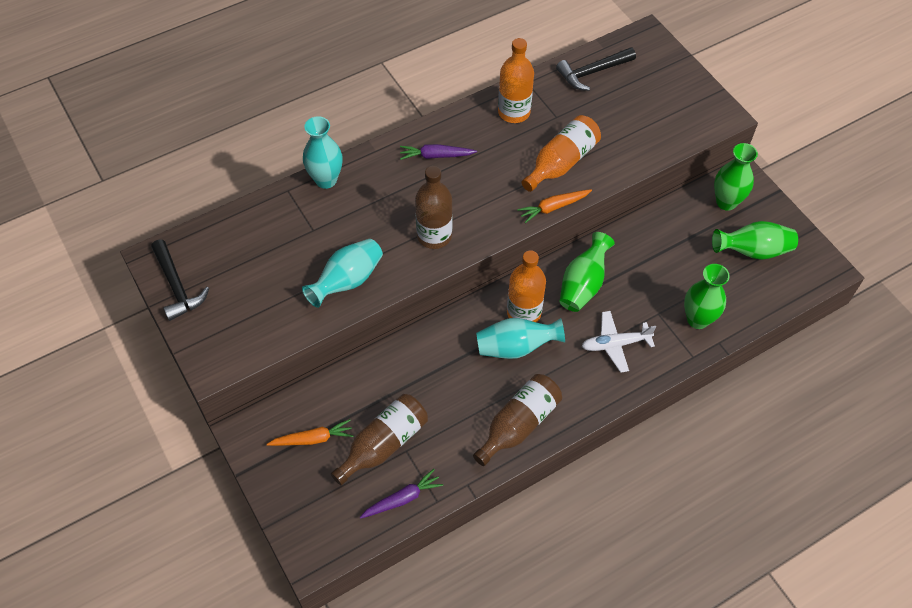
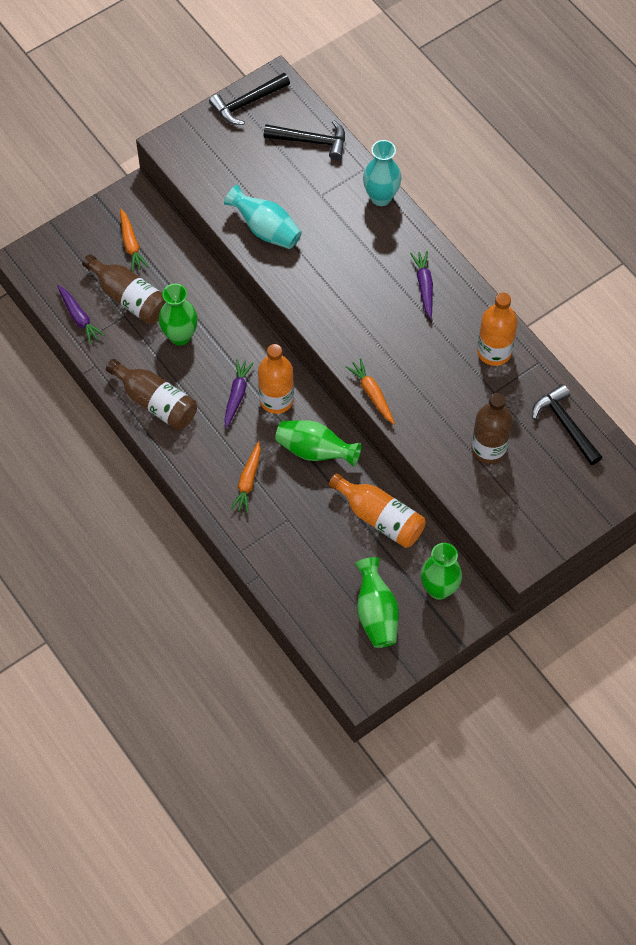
camera: 85 degrees right, 5 degrees up
brown bottle [415,166,452,249] -> brown bottle moved to [471,393,513,464]
turquoise vase [476,318,565,359] -> purple carrot [225,359,254,429]
orange bottle [522,115,601,192] -> orange bottle moved to [329,473,426,548]
white plane [582,311,656,373] -> orange carrot [230,441,261,513]
green vase [684,264,730,329] -> green vase moved to [159,284,197,345]
none -> black hammer [264,120,345,160]

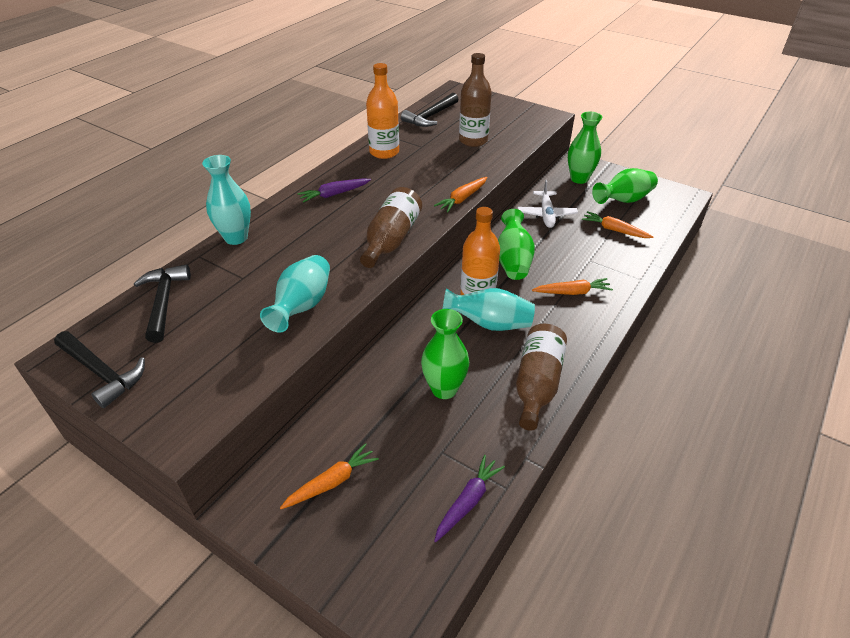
camera: 110 degrees left, 20 degrees down
brown bottle [82,254,166,325] -> brown bottle moved to [360,187,422,268]
purple carrot [225,359,254,429] -> turquoise vase [443,288,535,331]
orange bottle [329,473,426,548] -> white plane [518,180,578,228]
none -> orange carrot [582,211,653,238]

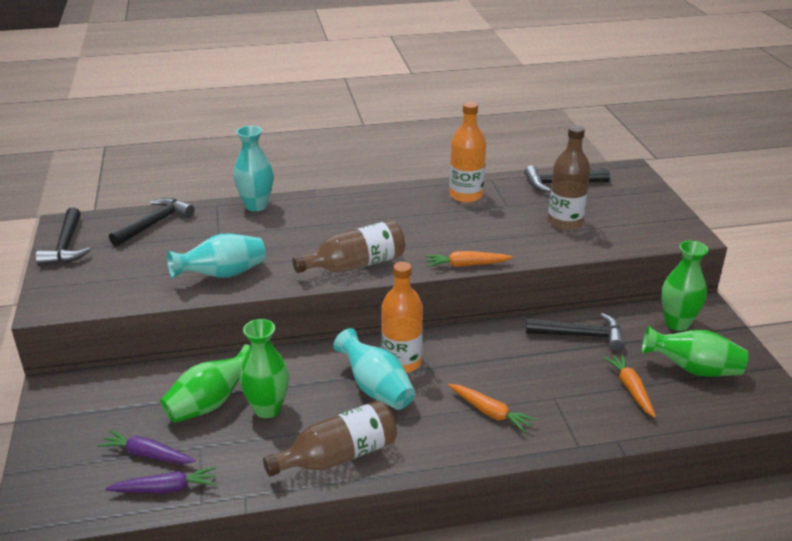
camera: 45 degrees right, 10 degrees down
orange carrot [280,443,379,509] -> none
purple carrot [297,179,371,203] -> purple carrot moved to [97,430,196,464]
green vase [498,209,535,280] -> green vase moved to [160,344,250,423]
white plane [518,180,578,228] -> black hammer [526,313,625,351]

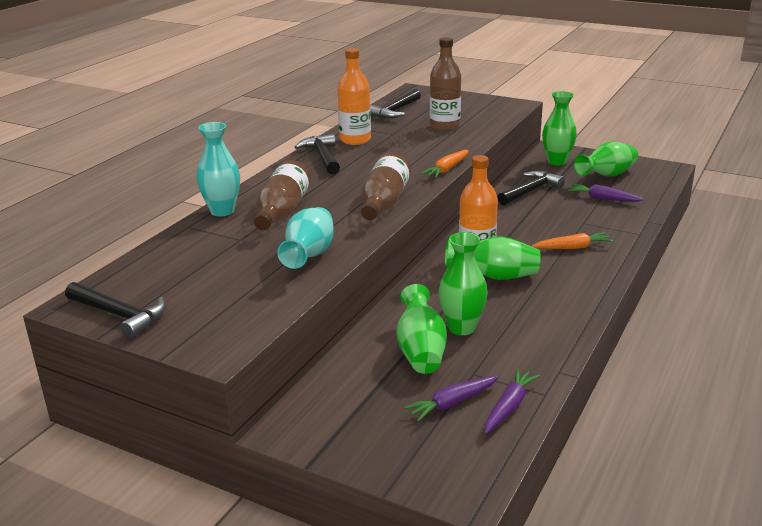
camera: 50 degrees left, 5 degrees down
black hammer [109,198,195,247] -> black hammer moved to [295,133,340,175]
brown bottle [263,401,397,477] -> brown bottle moved to [254,160,311,230]
turquoise vase [333,328,415,410] -> green vase [445,236,541,280]
orange carrot [603,354,656,418] -> purple carrot [568,184,644,202]

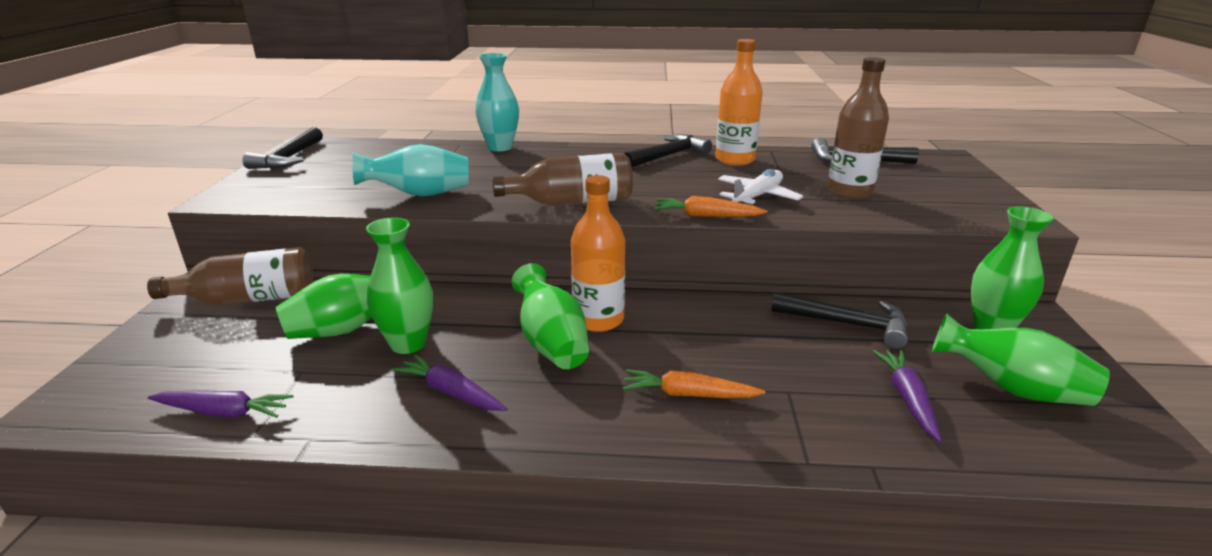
camera: 65 degrees right, 0 degrees up
brown bottle [254,160,311,230] -> brown bottle moved to [147,247,314,306]
purple carrot [404,375,499,422] -> purple carrot moved to [393,354,507,411]
orange carrot [532,232,613,249] -> orange carrot turned 135 degrees clockwise [623,369,765,398]
none -> white plane [718,169,803,204]

